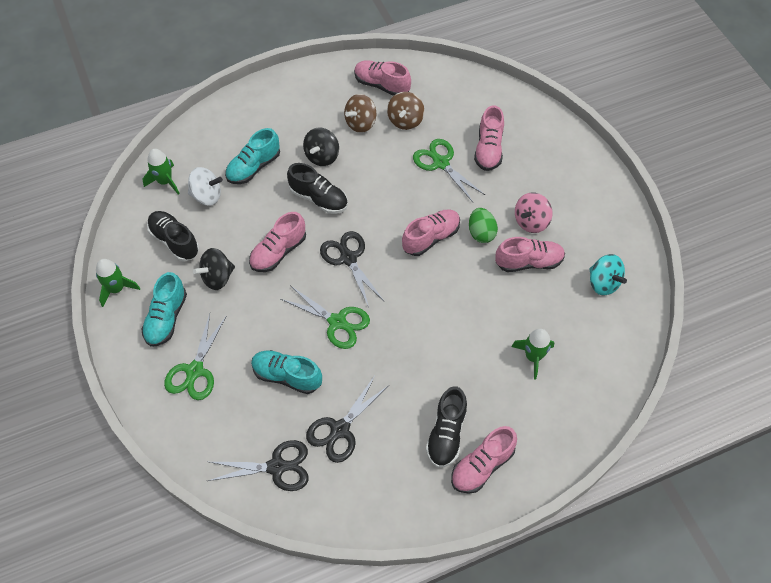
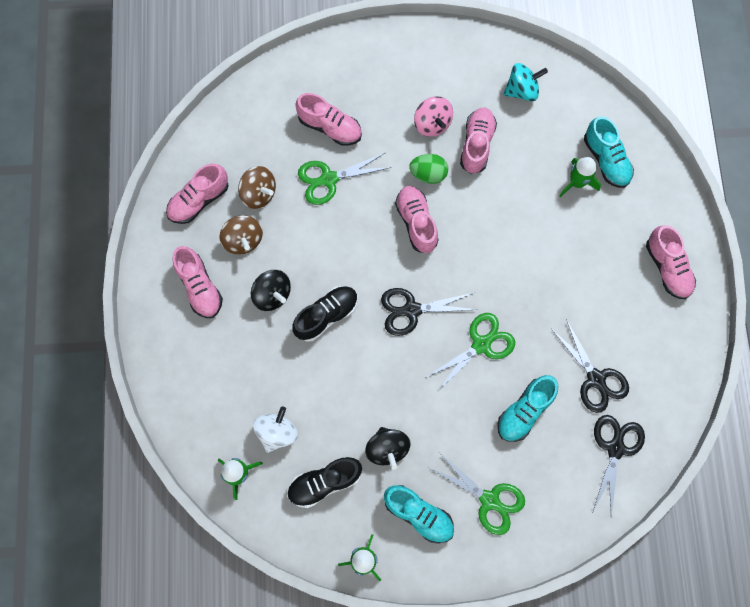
camera: 70 degrees left, 15 degrees up
turquoise shoe [225,128,280,184] -> turquoise shoe moved to [584,116,634,188]
pink shoe [249,212,306,272] -> pink shoe moved to [173,246,223,318]
black shoe [426,386,467,468] -> none

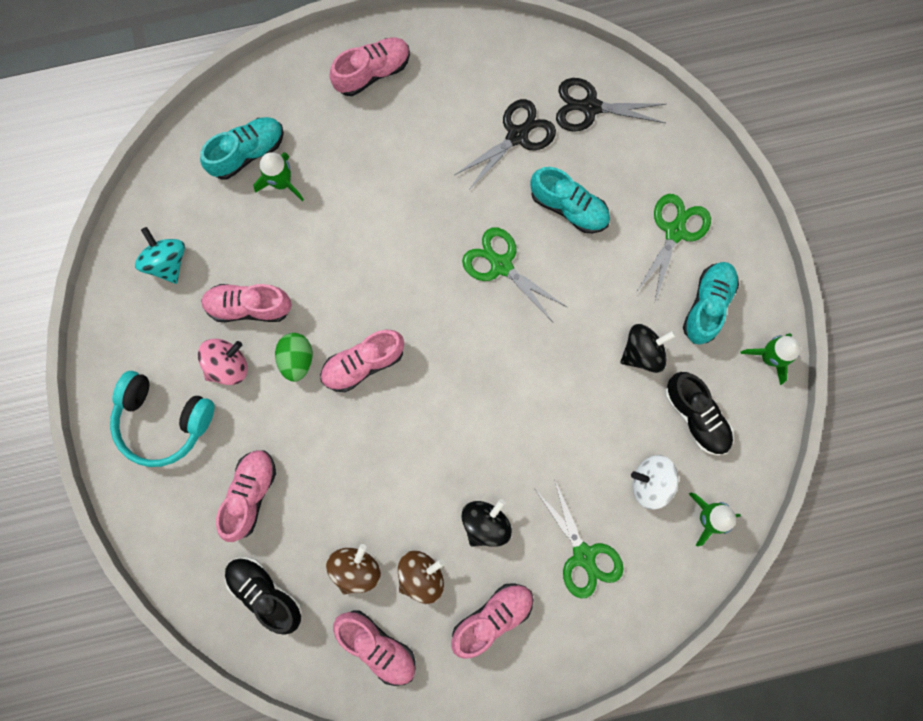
camera: 100 degrees left, 5 degrees up
black shoe [292,286,358,341] -> black shoe moved to [225,557,302,635]
green scissors [298,153,391,205] -> green scissors moved to [536,478,624,598]
black scissors [381,288,478,336] -> none
none -> turquoise headphones [110,371,214,467]

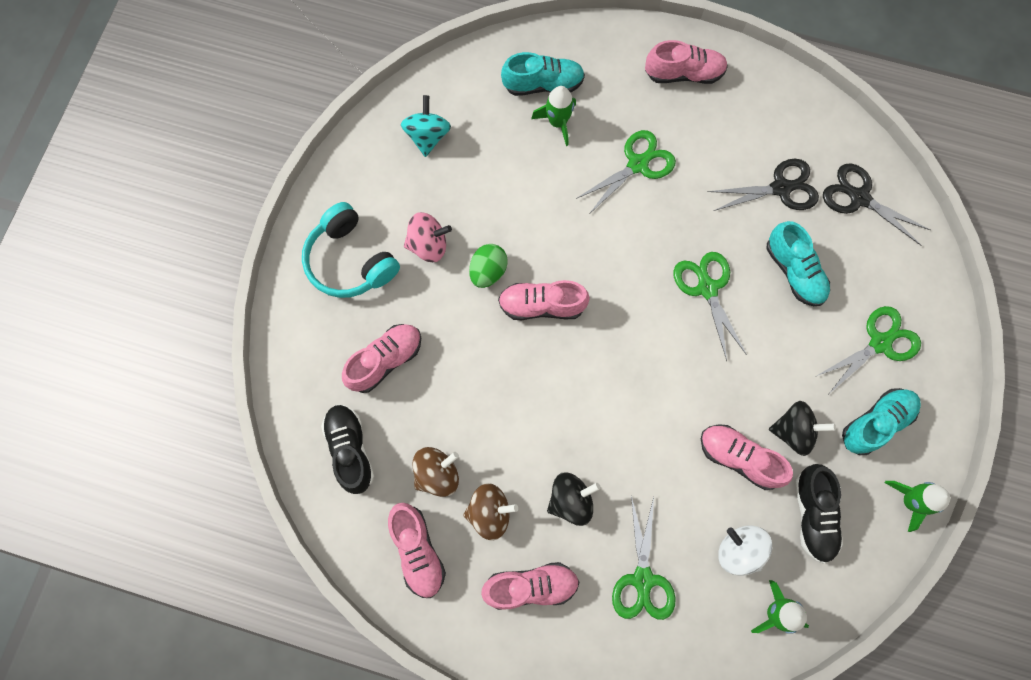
camera: 30 degrees right, 5 degrees down
pink shoe [201,284,292,322] -> pink shoe moved to [701,424,793,490]
none -> green scissors [576,130,676,214]

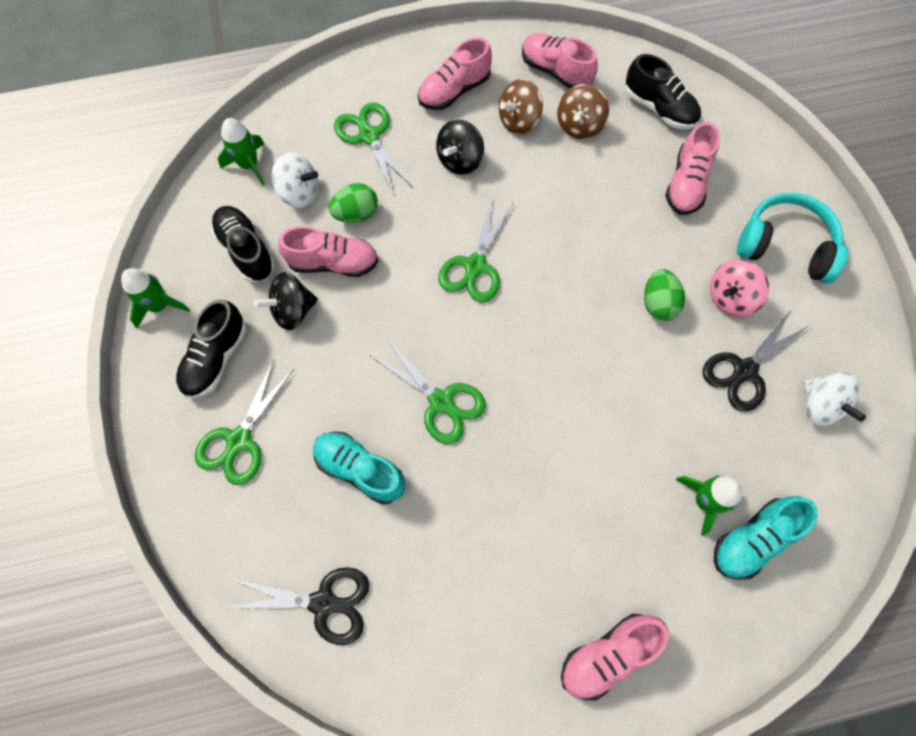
camera: 150 degrees right, 5 degrees down
turquoise spinning top [401,95,451,157] -> white spinning top [804,372,866,426]
pink shoe [498,280,590,320] -> none
green scissors [576,130,676,214] -> green scissors moved to [439,196,513,302]
black scissors [708,159,819,211] -> black scissors moved to [703,310,810,412]
turquoise shoe [842,388,921,455] -> black shoe [176,299,247,398]
none -> green egg [329,183,378,223]

